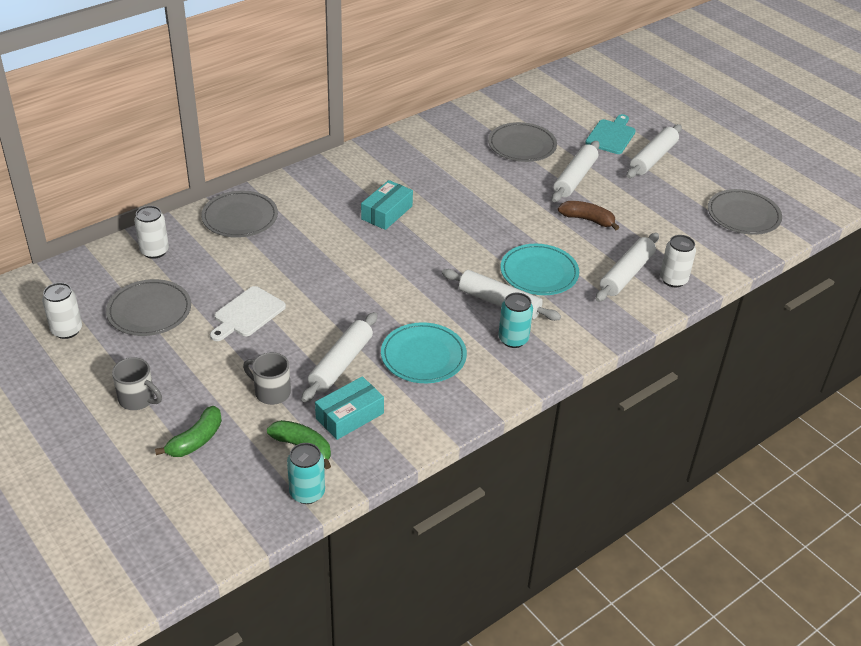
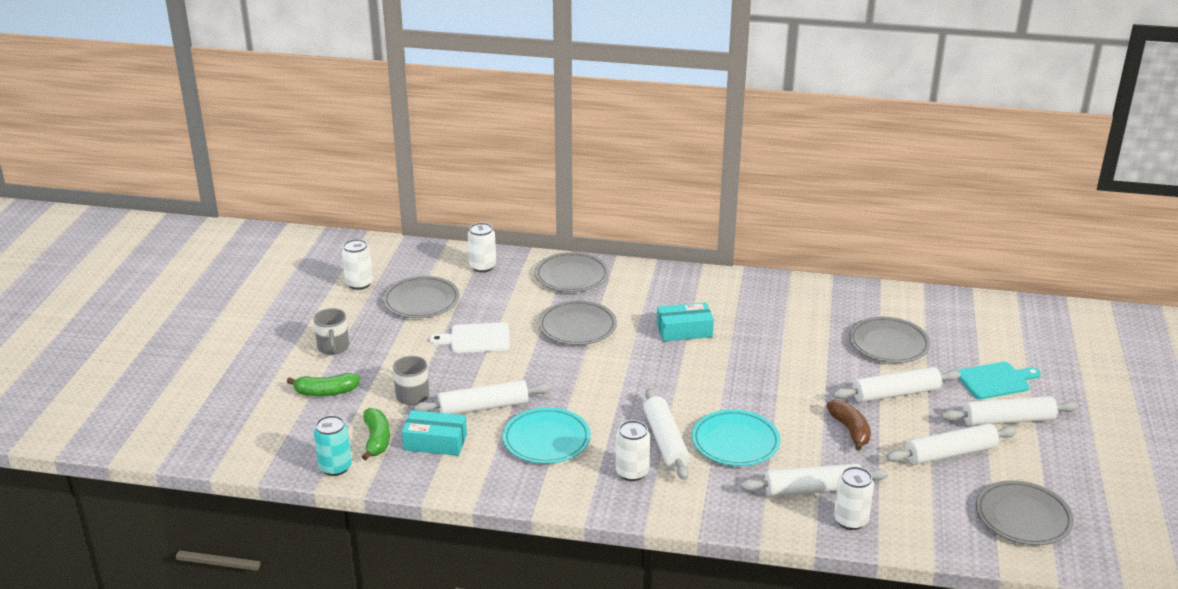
camera: 50 degrees right, 10 degrees down
turquoise can [498,293,533,348] -> white can [616,420,650,481]
none -> grey plate [538,300,617,345]
none -> white rolling pin [886,423,1017,465]

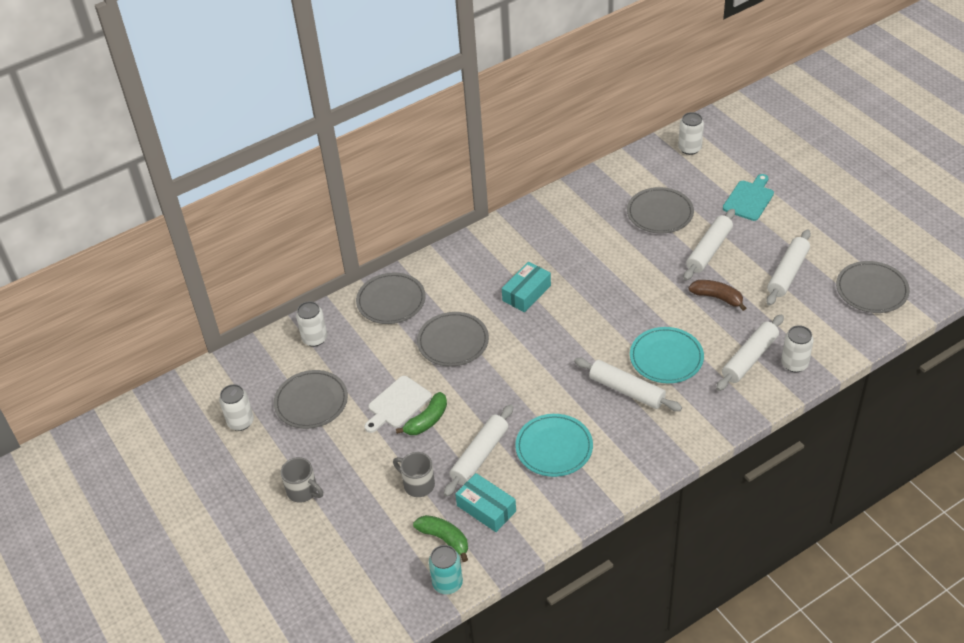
camera: 40 degrees left, 15 degrees up
green banana [287,373,360,396] -> green banana moved to [396,392,447,435]
turquoise box [402,410,467,456] -> turquoise box turned 75 degrees clockwise [455,473,516,532]
white can [616,420,650,481] -> white can moved to [678,112,704,155]
white rolling pin [941,396,1078,426] -> none

